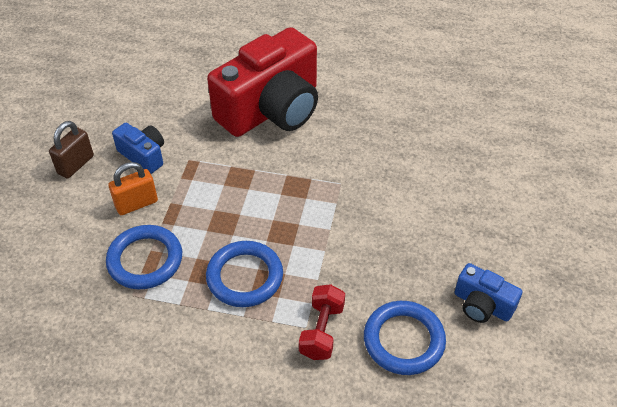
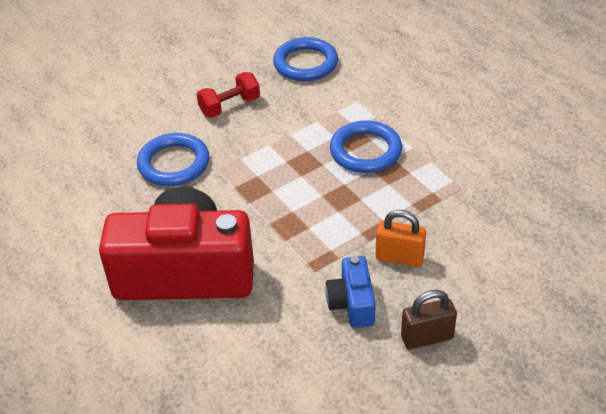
camera: 135 degrees left, 5 degrees down
blue ring [106,225,182,289] -> blue ring moved to [137,133,209,186]
red dumbbell [299,284,345,360] -> red dumbbell moved to [197,72,260,118]
blue camera [455,263,522,323] -> none

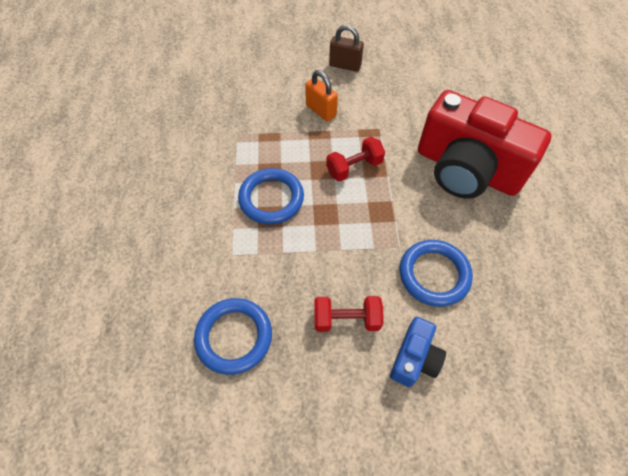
camera: 150 degrees left, 15 degrees up
blue camera [325,256,376,328] -> blue camera moved to [390,317,446,387]
none -> red dumbbell [326,137,385,182]

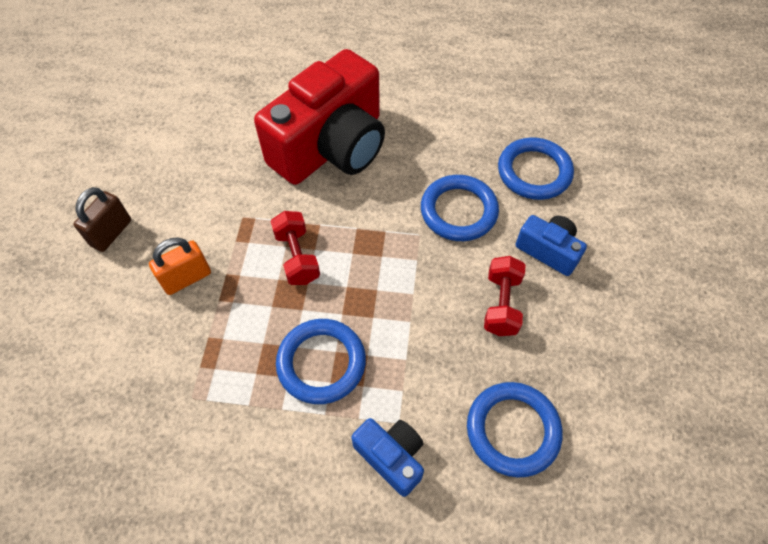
camera: 80 degrees left, 0 degrees up
none -> blue camera [351,418,424,497]
none -> blue ring [498,137,574,200]

